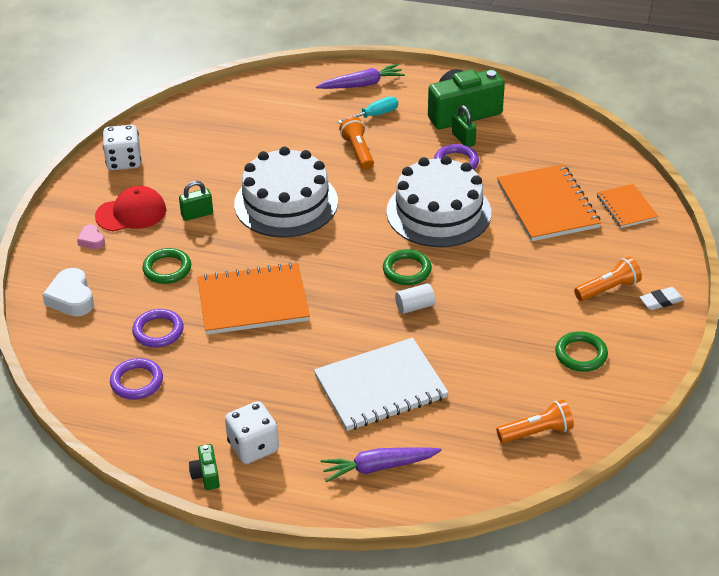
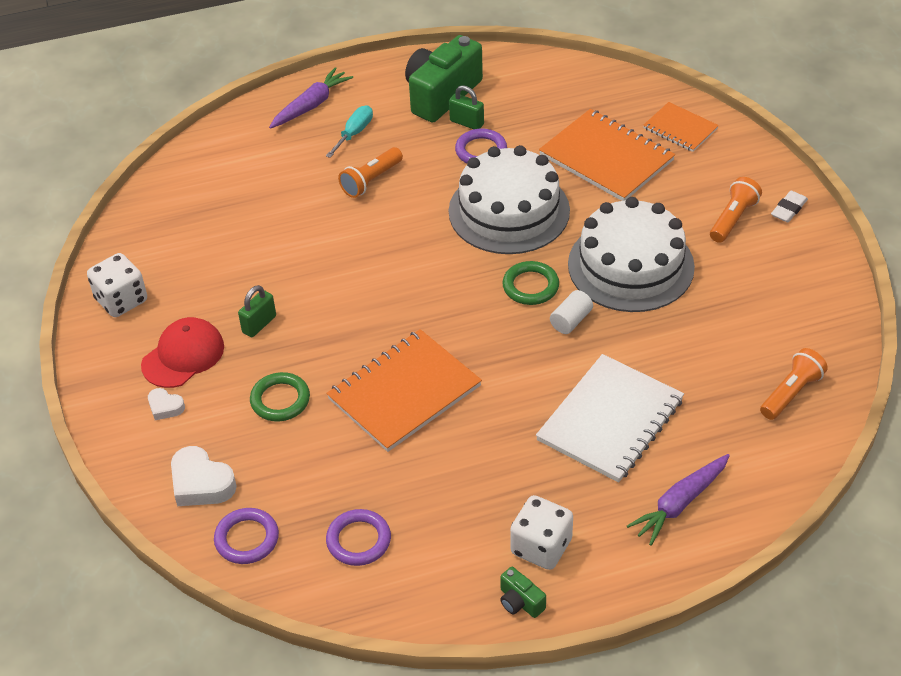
camera: 30 degrees left, 5 degrees up
pink heart [77,224,105,249] -> white heart [148,388,185,420]
purple ring [132,309,184,348] -> purple ring moved to [214,508,279,564]
white cake [234,146,338,238] -> white cake moved to [568,197,695,312]
orange flashlight [339,117,374,170] -> orange flashlight turned 90 degrees counterclockwise [338,147,403,198]
green ring [555,331,608,372] -> none

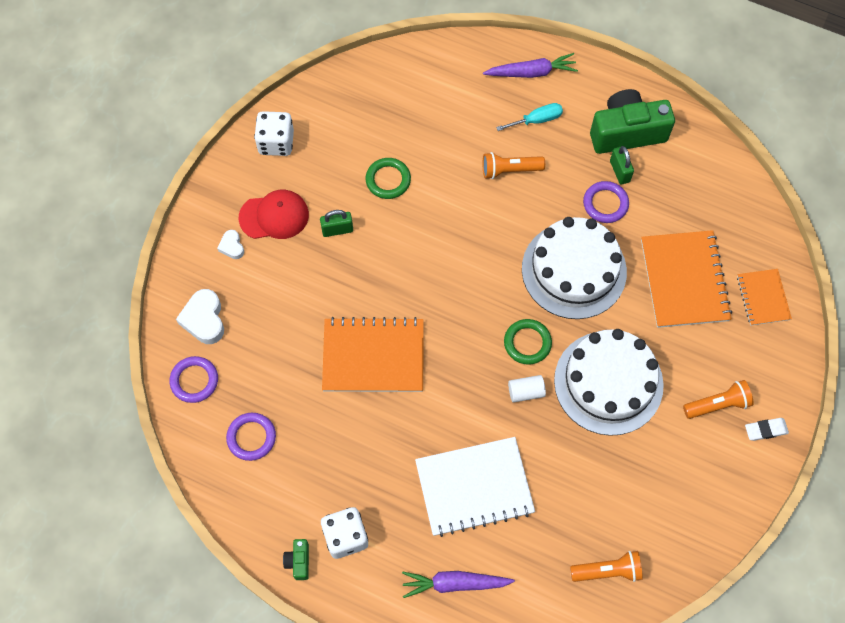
camera: 40 degrees right, 20 degrees up
green ring [250,372,310,421] -> green ring moved to [365,158,411,199]

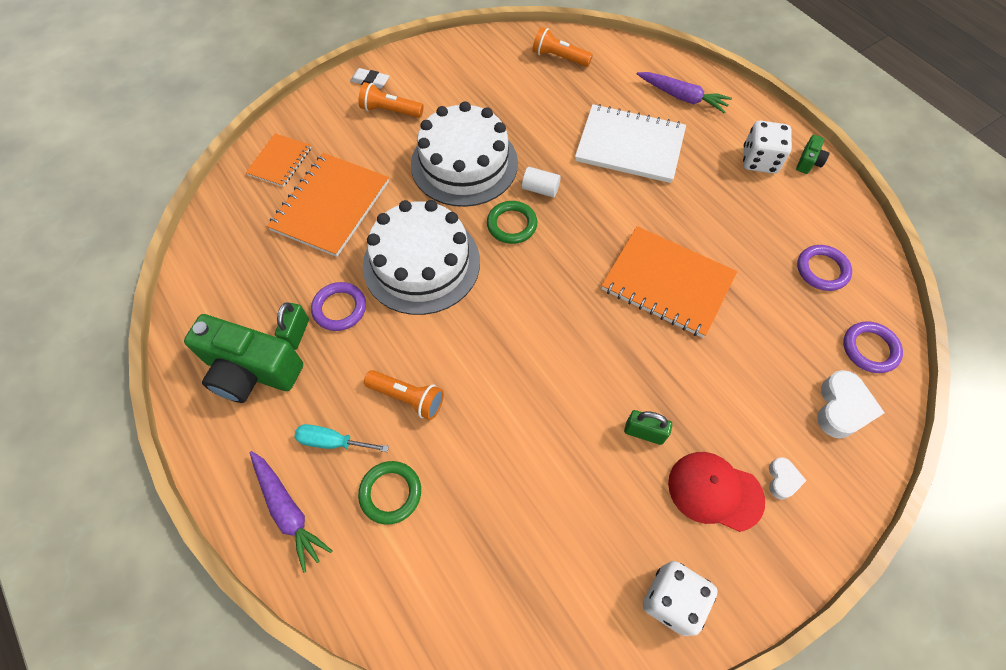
camera: 150 degrees left, 5 degrees down
green ring [365,158,411,199] -> green ring moved to [358,461,421,525]
purple carrot [483,53,578,78] -> purple carrot turned 150 degrees counterclockwise [249,451,332,573]

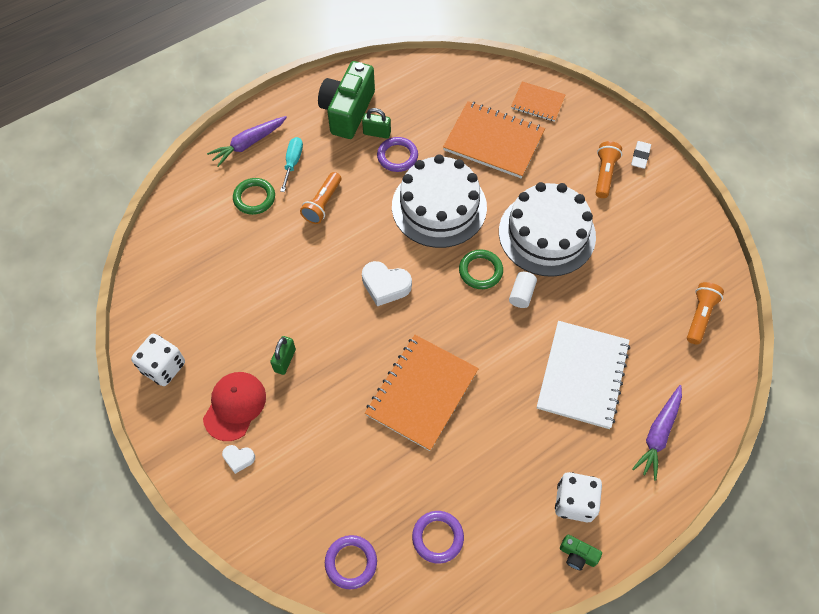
camera: 90 degrees right, 0 degrees up
white heart [817,370,885,439] -> white heart moved to [362,261,412,306]

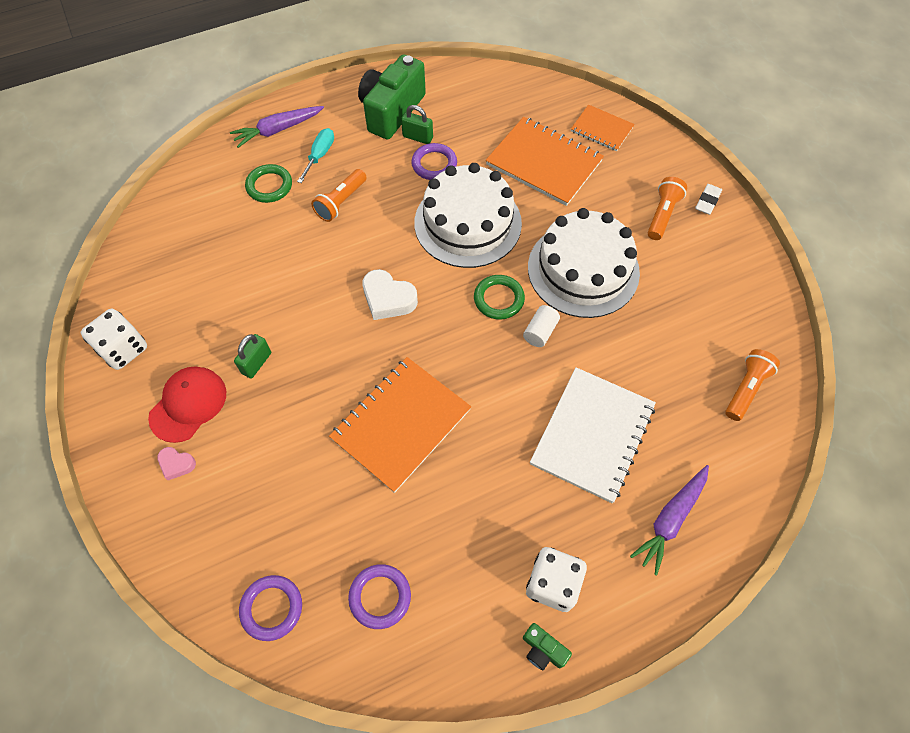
camera: 10 degrees right, 0 degrees up
white heart [222,445,255,474] -> pink heart [157,447,196,480]

